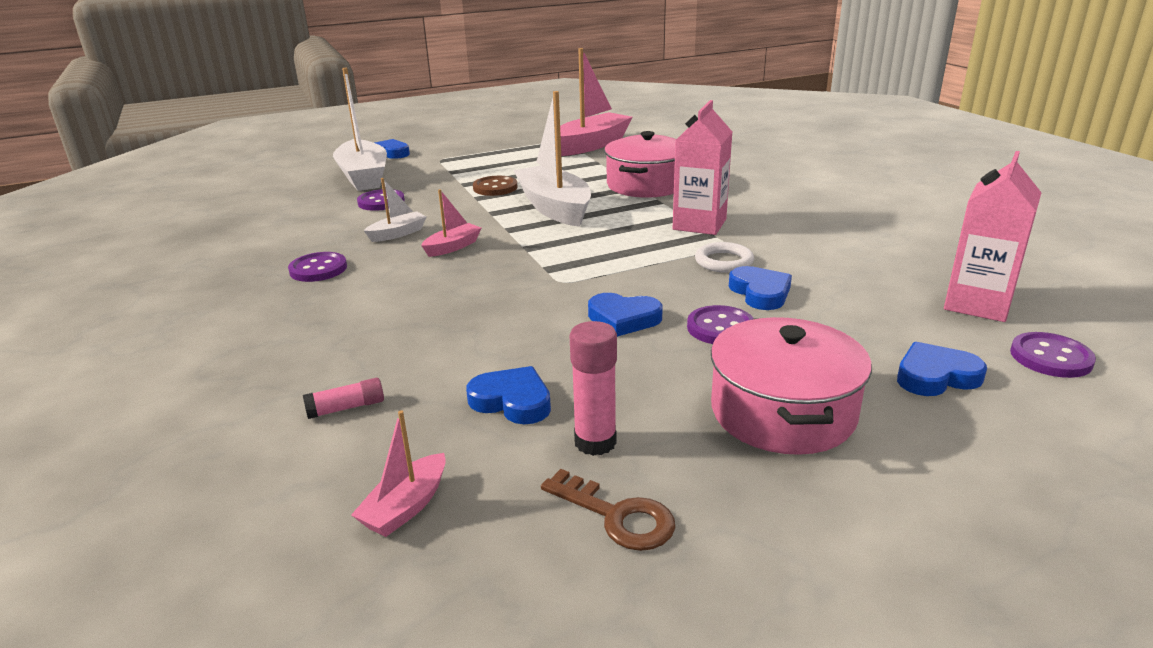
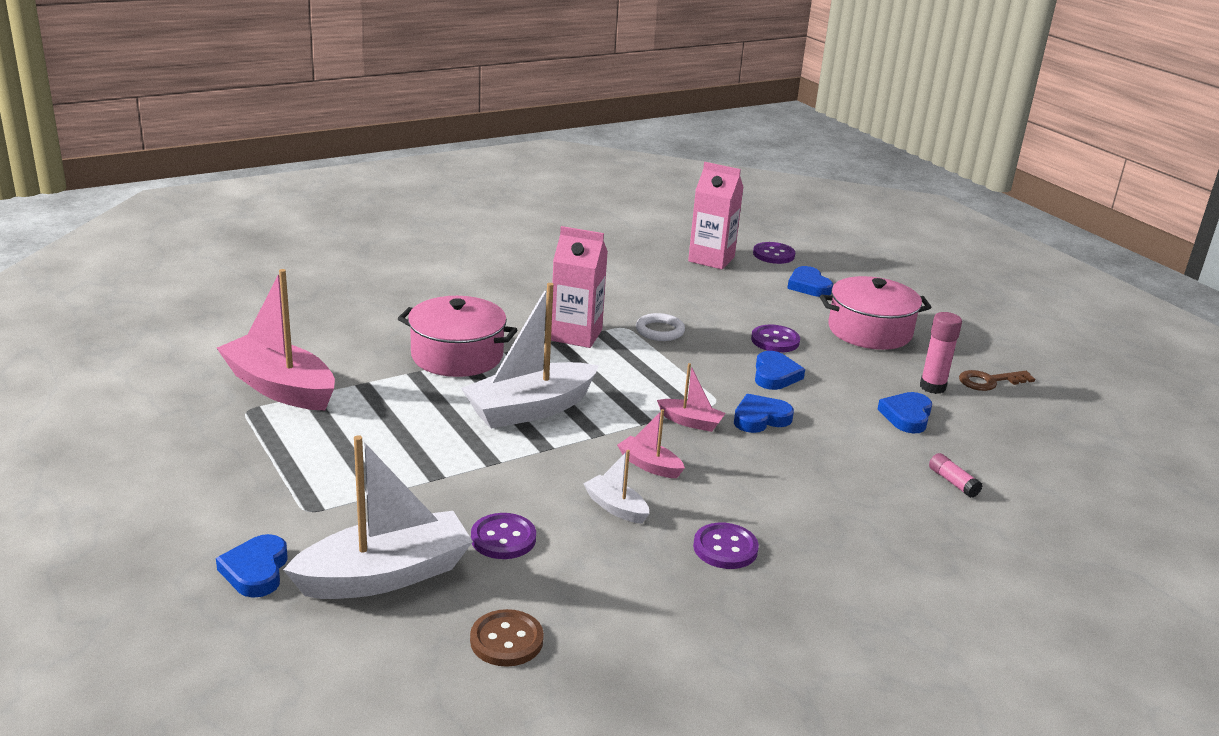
camera: 100 degrees left, 0 degrees up
pink boat [351,410,446,537] -> pink boat moved to [657,363,726,432]
brown button [473,176,518,196] -> brown button moved to [470,609,544,667]
brown key [541,469,675,551] -> brown key turned 135 degrees counterclockwise [959,370,1035,391]
blue heart [729,266,792,310] -> blue heart moved to [734,394,794,433]

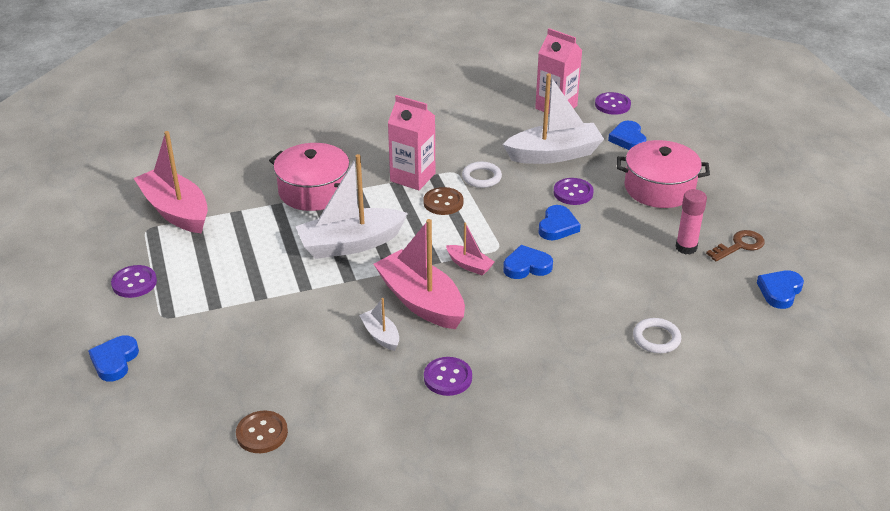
camera: 15 degrees right, 10 degrees up
white boat [283,435,473,599] -> white boat moved to [503,73,604,164]
purple button [471,513,536,559] -> purple button moved to [111,265,157,298]
pink boat [617,409,685,478] -> pink boat [374,219,465,329], size x2.09
blue heart [877,392,932,434] -> blue heart moved to [757,270,804,309]
pink glue stick [929,453,982,498] -> white ring [633,318,681,353]
brown key [959,370,1035,391] -> brown key turned 150 degrees clockwise [706,230,765,261]
none -> brown button [423,187,464,215]

